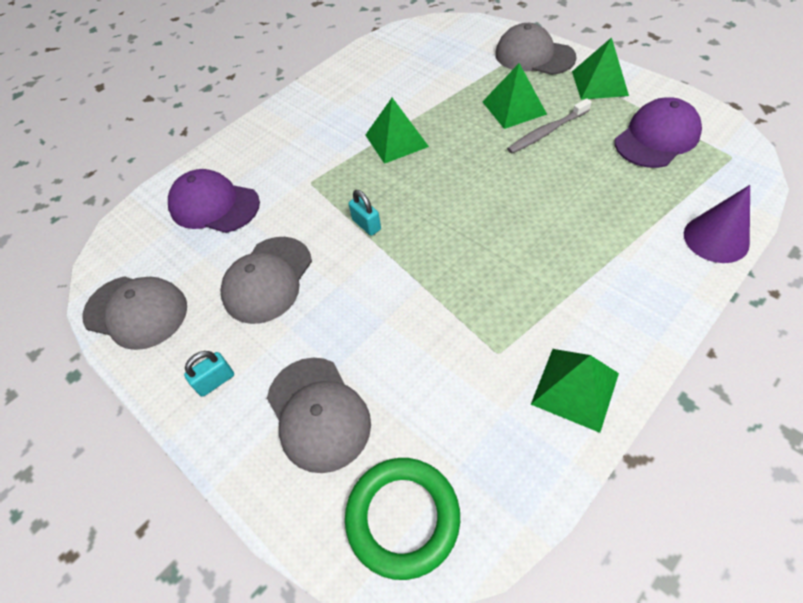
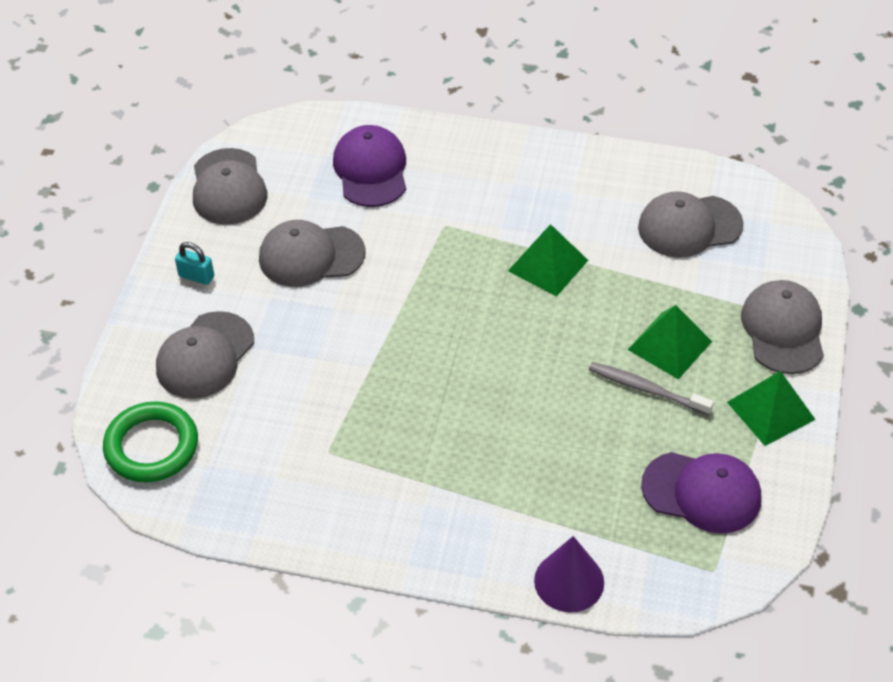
camera: 55 degrees right, 5 degrees down
turquoise padlock [349,190,381,236] -> none
green pyramid [531,349,619,433] -> none
none -> grey cap [638,191,744,258]

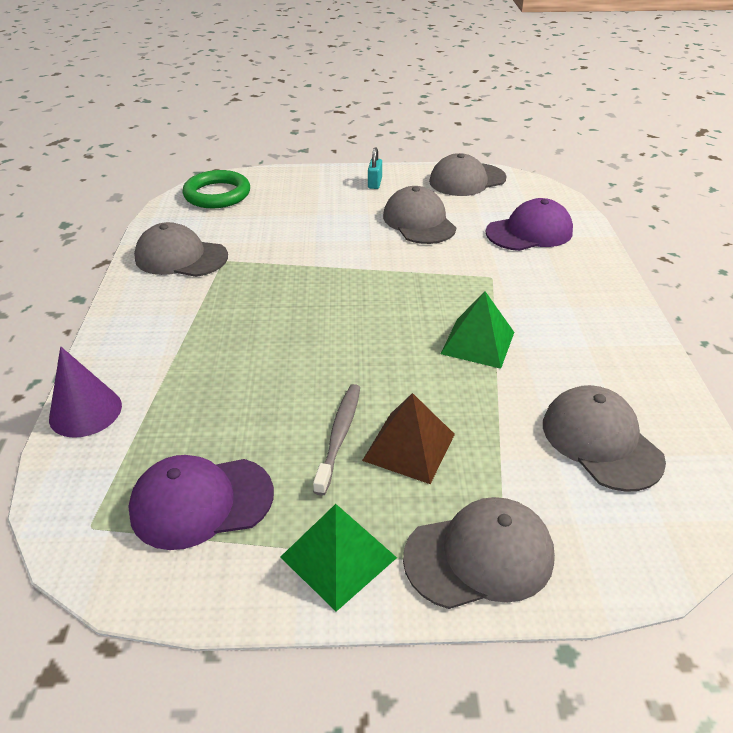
camera: 75 degrees right, 10 degrees down
grey cap [156,311,254,399] -> grey cap moved to [134,222,228,277]
green pyramid [628,305,712,379] -> brown pyramid [362,393,455,484]
purple cap [641,452,761,534] -> purple cap turned 75 degrees clockwise [128,455,274,550]

